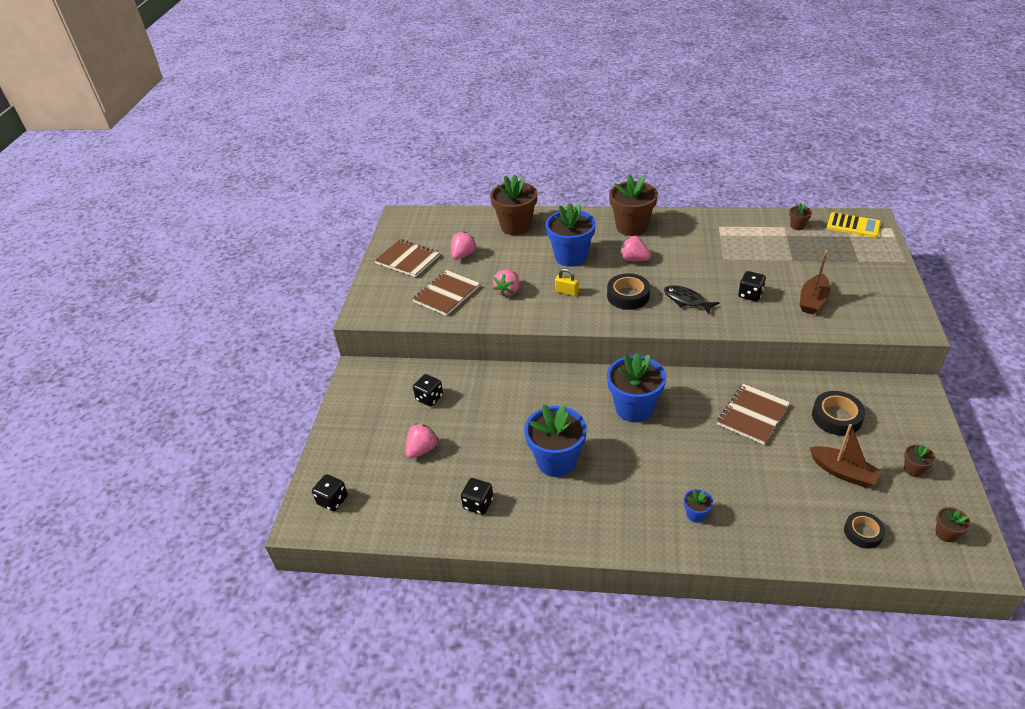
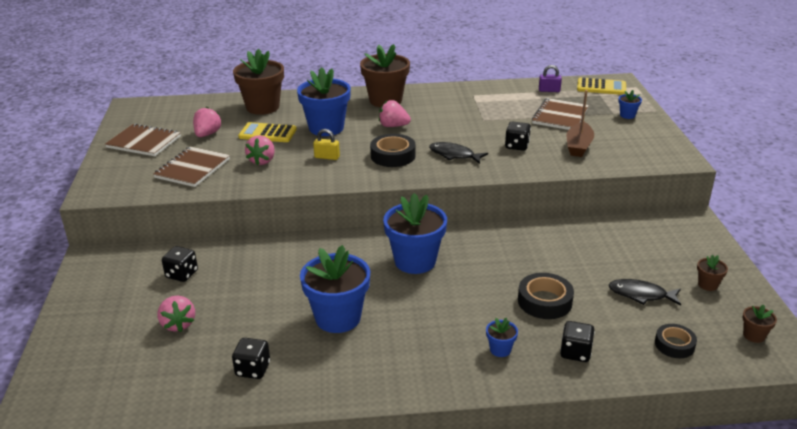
camera: 15 degrees left, 10 degrees down
black dice [312,474,348,511] -> black dice moved to [560,321,595,362]
pink strawberry [406,424,438,459] -> pink strawberry turned 135 degrees clockwise [157,296,195,332]
brown notebook [717,384,790,444] -> brown notebook moved to [532,98,589,130]
brown flower pot [789,203,812,230] -> purple padlock [539,65,562,92]
brown boat [809,424,882,488] -> black fish [609,279,681,306]
black tape [812,391,865,436] -> black tape moved to [518,273,574,319]
none -> yellow calculator [238,122,297,142]
none -> blue flower pot [618,90,642,119]

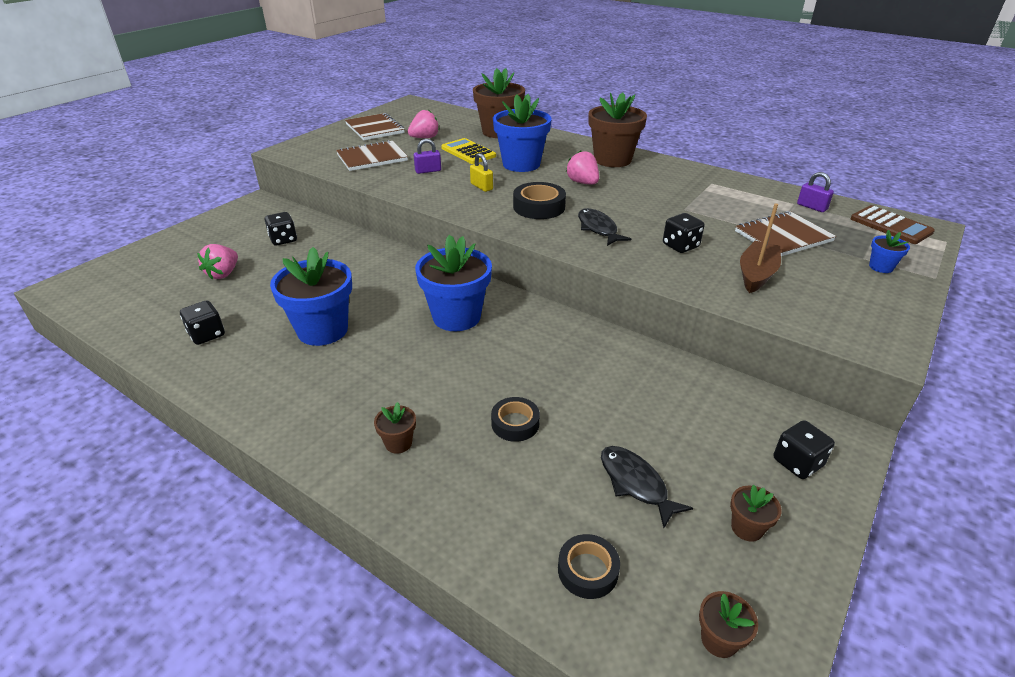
camera: 40 degrees right, 5 degrees up
pink strawberry [245,135,275,165] -> purple padlock [414,139,441,174]
blue flower pot [486,318,518,357] -> brown flower pot [374,402,416,453]
black tape [518,273,574,319] -> black tape [491,397,540,442], size x0.67
black dice [560,321,595,362] -> black dice moved to [774,420,835,479]
brown boat [567,90,594,157] -> brown boat turned 150 degrees clockwise [740,203,781,293]
yellow calculator [577,77,626,95] -> brown calculator [850,205,935,244]

